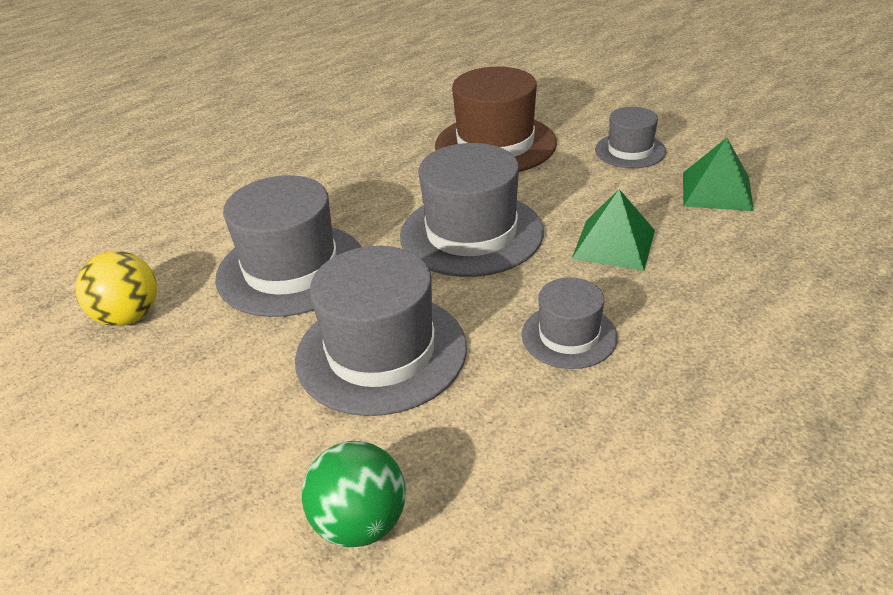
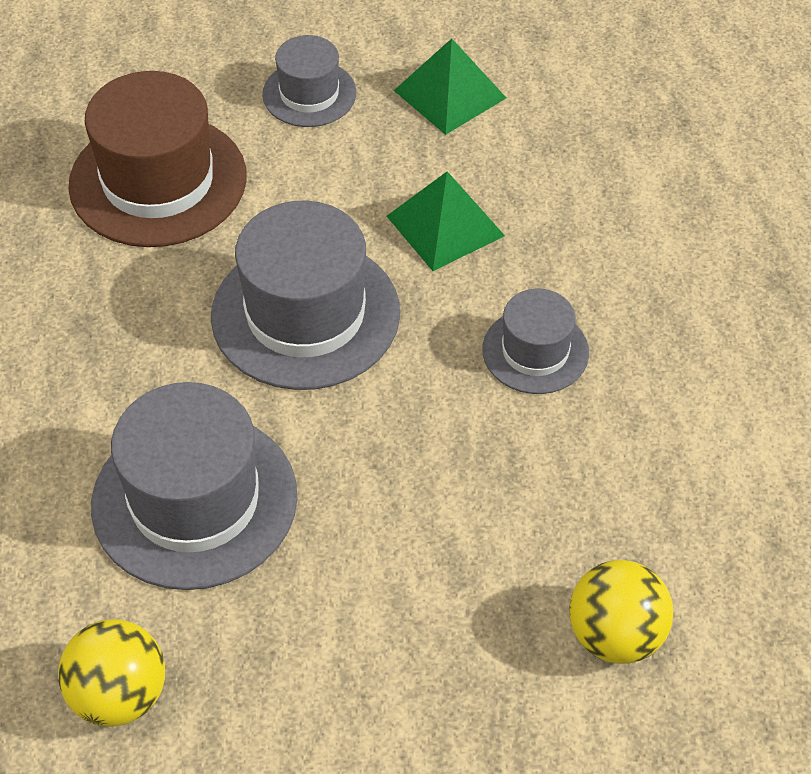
camera: 55 degrees left, 15 degrees up
grey hat [295,246,467,416] -> none
green ball [302,441,406,547] -> yellow ball [569,560,673,664]

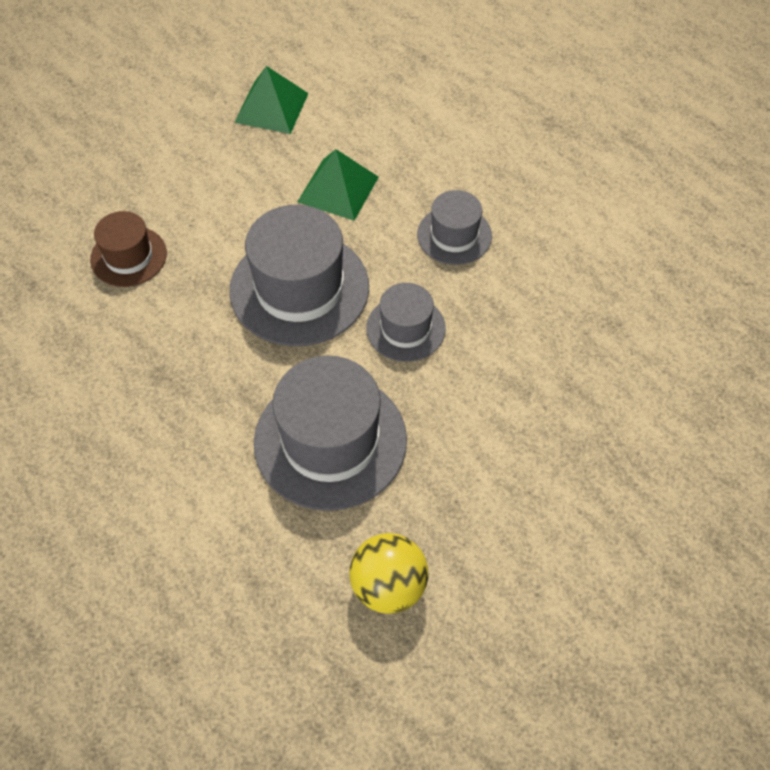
camera: 35 degrees left, 5 degrees up
brown hat [68,71,247,247] -> brown hat [90,211,167,287], size x0.55
grey hat [262,35,356,127] -> grey hat moved to [366,283,446,362]
yellow ball [569,560,673,664] -> none

